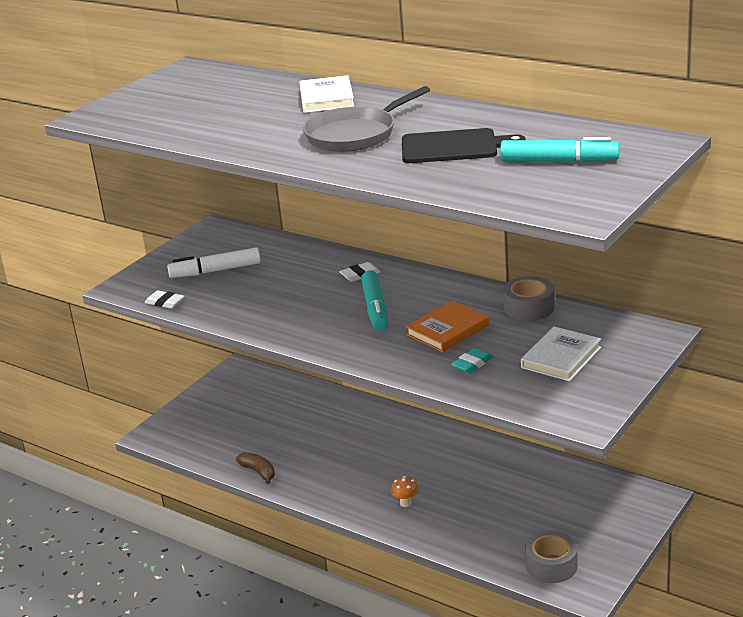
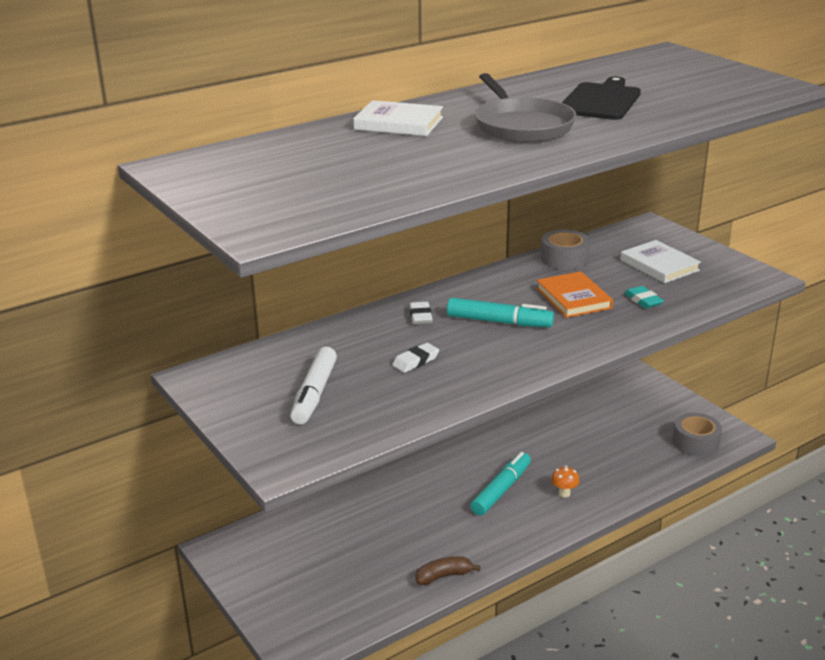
camera: 70 degrees left, 0 degrees up
white eraser [145,290,184,308] -> white eraser moved to [392,343,439,373]
turquoise marker [500,137,619,162] -> turquoise marker moved to [470,452,531,516]

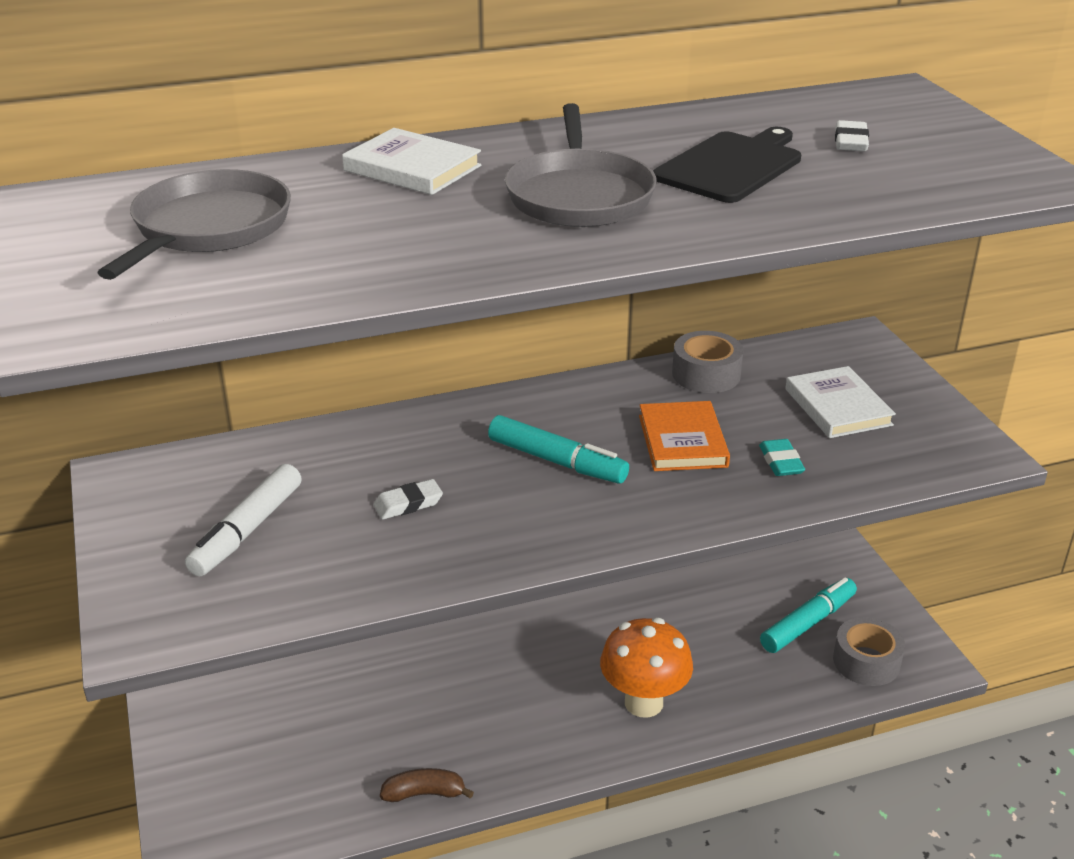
camera: 15 degrees right, 5 degrees up
white eraser [409,302,433,324] -> white eraser moved to [835,120,869,151]
turquoise marker [470,452,531,516] -> turquoise marker moved to [760,577,857,653]
orange mushroom [551,466,580,497] -> orange mushroom [600,618,693,718], size x2.30
none -> grey pan [97,169,291,280]

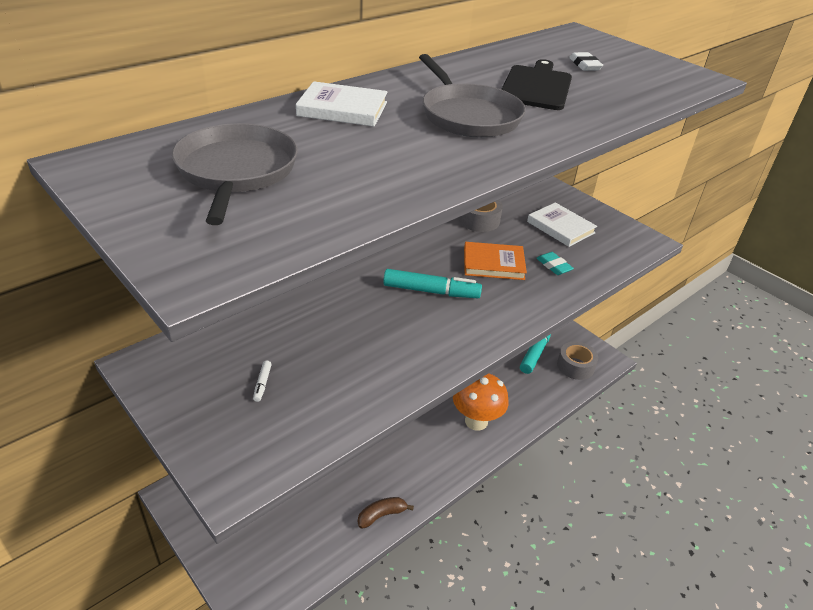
camera: 25 degrees left, 5 degrees up
white marker [185,464,302,576] -> white marker [253,360,272,402], size x0.43
white eraser [373,479,443,520] -> none
orange book [639,401,730,471] -> orange book turned 60 degrees counterclockwise [464,242,527,280]

